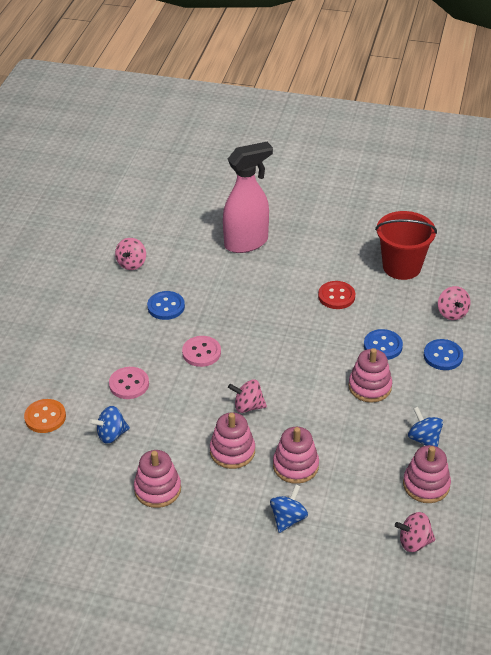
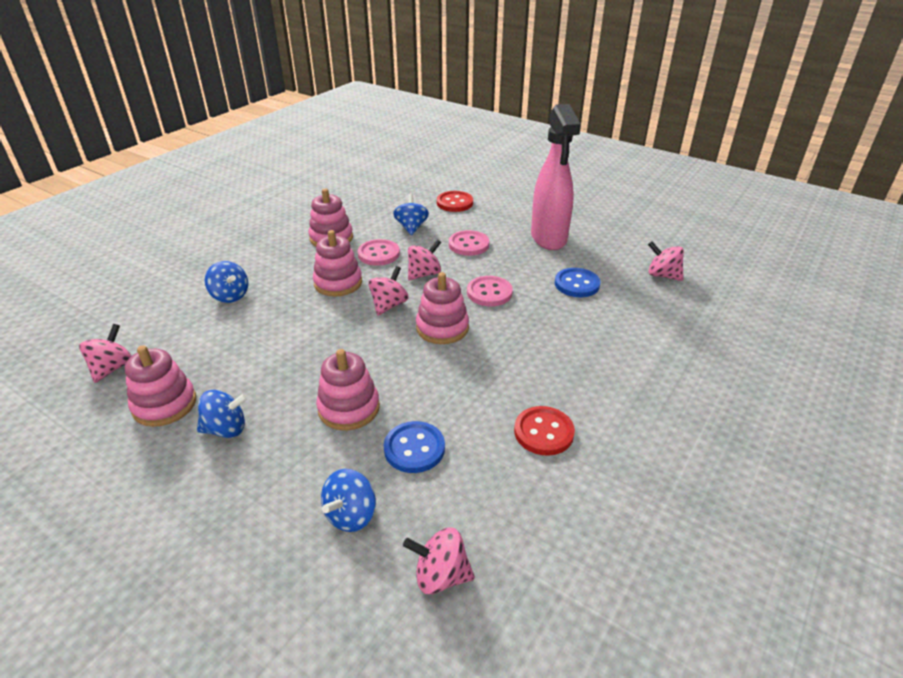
camera: 110 degrees right, 5 degrees down
orange button [24,399,66,433] -> red button [437,191,473,212]
pink spray bottle [223,142,273,253] -> pink spray bottle moved to [531,104,581,250]
pink stacking toy [273,427,319,484] -> pink stacking toy moved to [416,272,469,344]
red bucket [375,211,437,280] -> none
blue button [424,339,463,370] -> blue spinning top [321,469,376,532]
none -> pink button [358,239,400,266]
none -> pink spinning top [408,239,441,280]

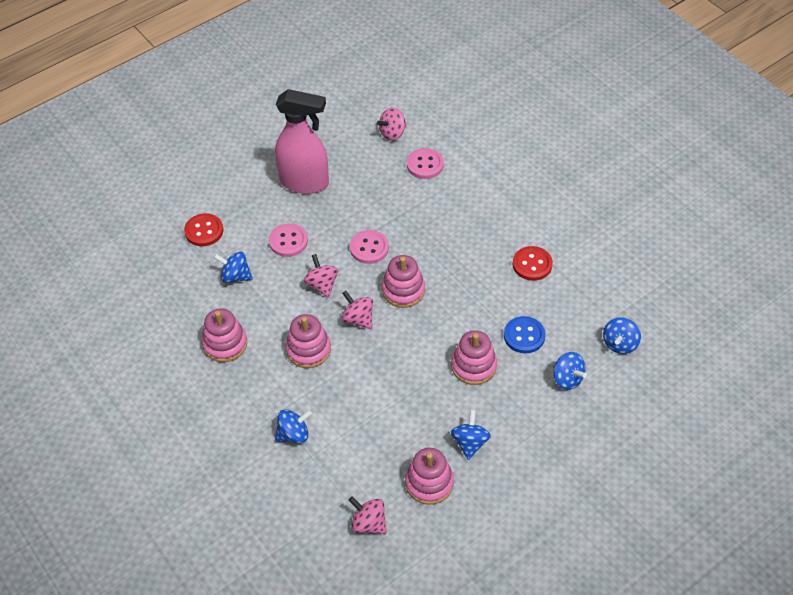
camera: 70 degrees left, 15 degrees up
pink button [358,239,400,266] -> pink button moved to [407,148,444,179]
pink spinning top [403,527,475,594] -> blue spinning top [603,317,641,354]
blue button [555,268,601,297] -> none

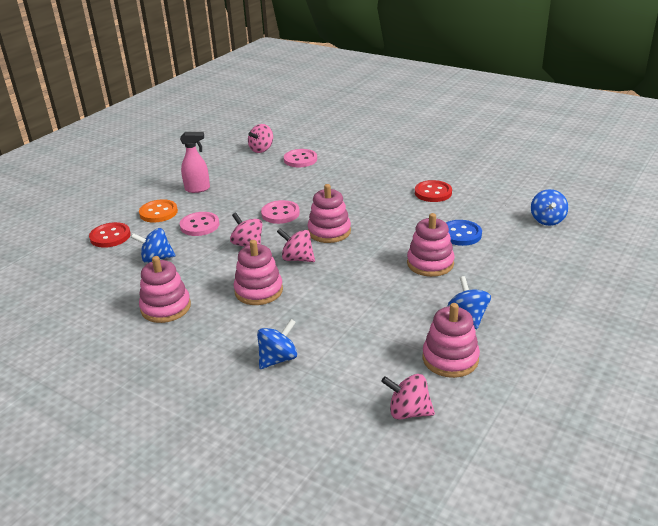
camera: 20 degrees left, 20 degrees down
pink spray bottle [275,89,329,194] -> pink spray bottle [180,132,210,193], size x0.53
blue spinning top [553,352,587,390] -> none
none -> orange button [139,199,178,223]

